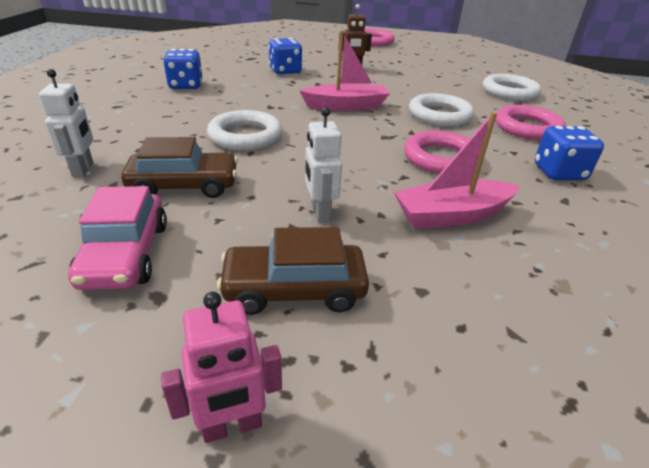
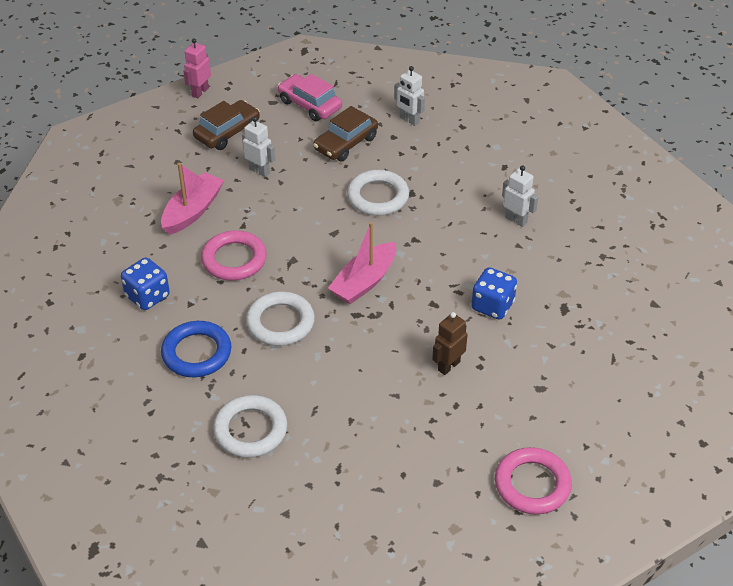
camera: 140 degrees right, 10 degrees up
blue dice [163,49,202,89] -> white robot [502,166,538,227]
pink ring [495,105,566,140] -> blue ring [161,321,231,377]

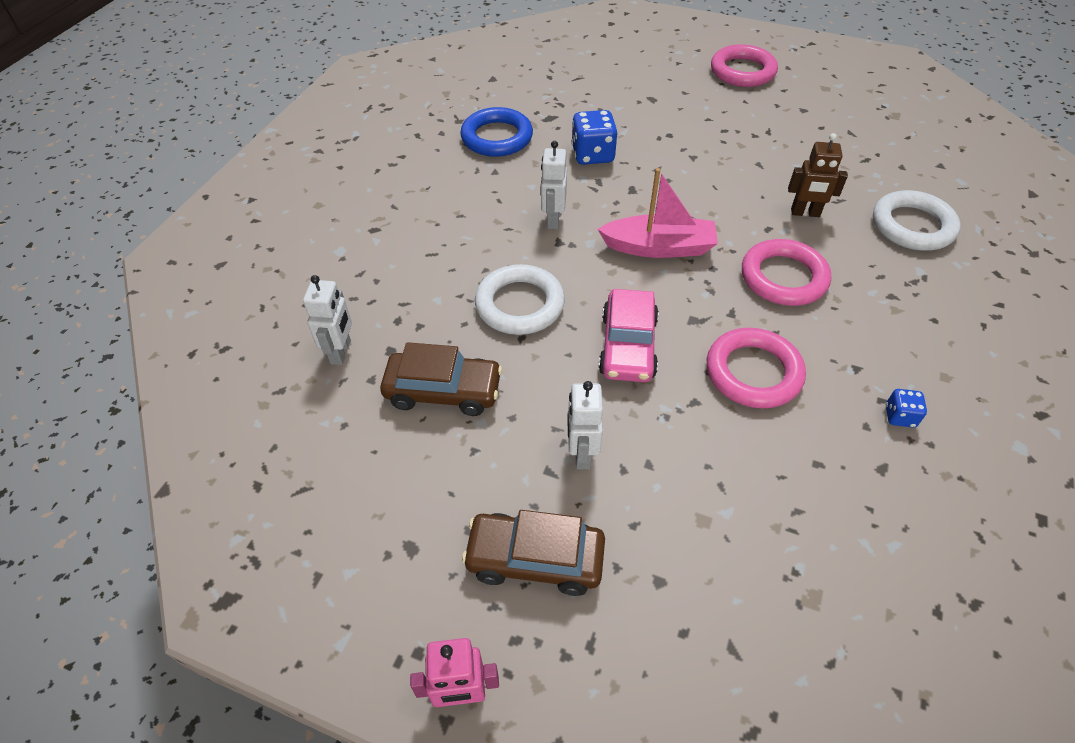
camera: 125 degrees left, 5 degrees up
blue dice [121,258,170,310] -> blue dice [886,389,927,428], size x0.54
pink boat [161,163,224,235] -> none
blue ring [161,321,231,377] -> blue ring moved to [460,107,533,157]
white ring [246,291,315,346] -> pink ring [742,239,831,306]
pink car [278,74,342,122] -> pink car moved to [598,289,659,382]
brown robot [432,312,468,375] -> brown robot moved to [788,133,848,217]
white robot [502,166,538,227] -> white robot moved to [541,141,567,229]

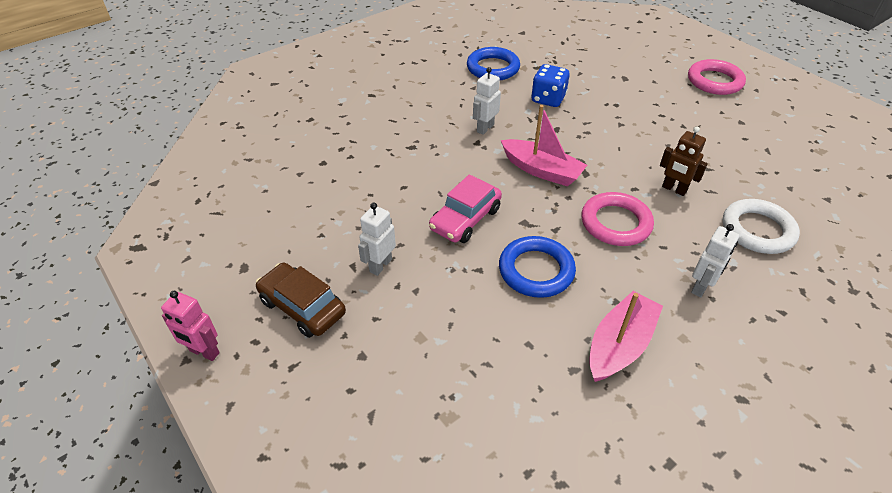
camera: 30 degrees right, 5 degrees down
white robot [303,275,352,365] -> white robot moved to [691,224,739,297]
brown car [380,342,502,416] -> none
white ring [475,264,565,335] -> none
pink ring [707,328,806,409] -> blue ring [499,236,576,298]
blue dice [886,389,927,428] -> pink boat [590,291,663,382]

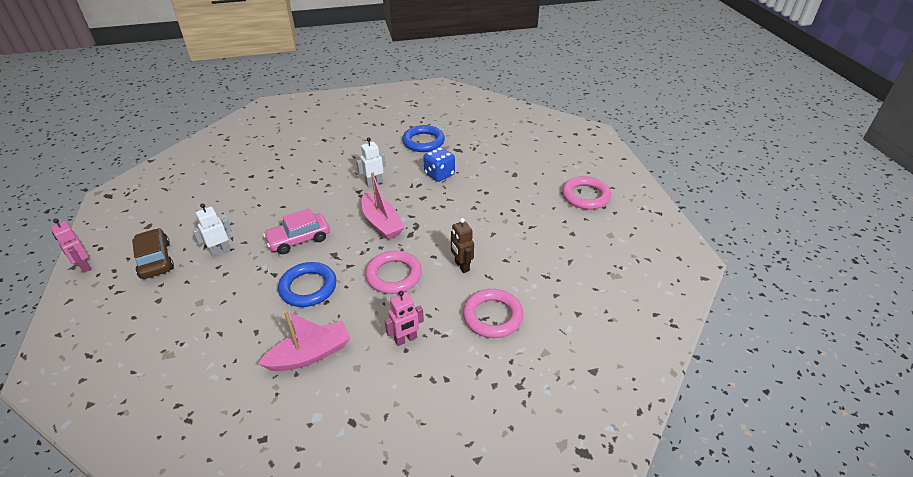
camera: 25 degrees right, 5 degrees down
white robot [691,224,739,297] -> pink robot [385,291,424,346]
white ring [723,199,800,254] -> pink ring [463,289,524,338]

